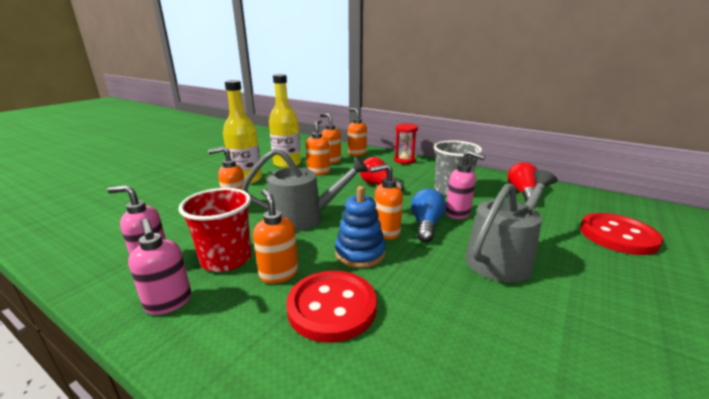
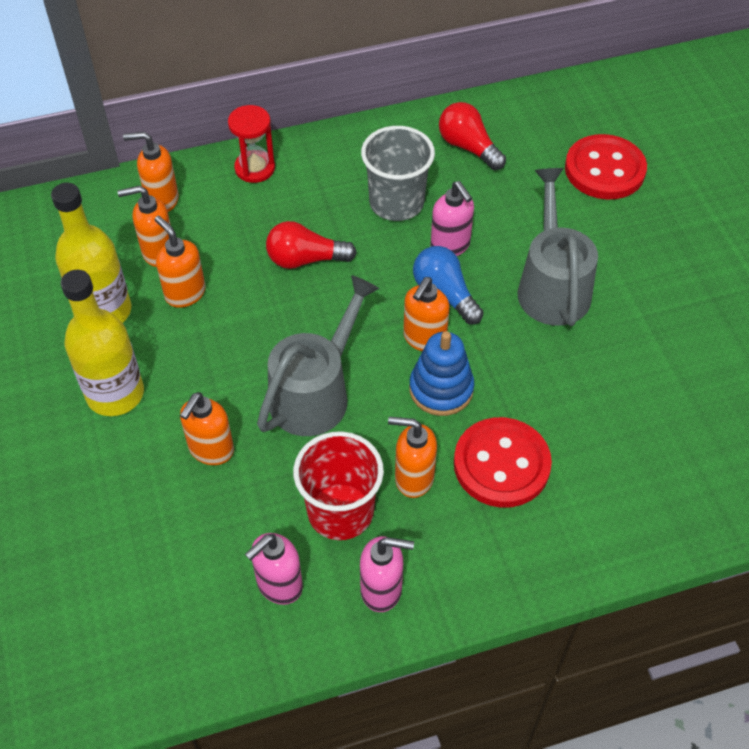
camera: 50 degrees left, 30 degrees up
pink soap dispenser [445,150,485,219] -> pink soap dispenser turned 75 degrees clockwise [430,181,474,256]

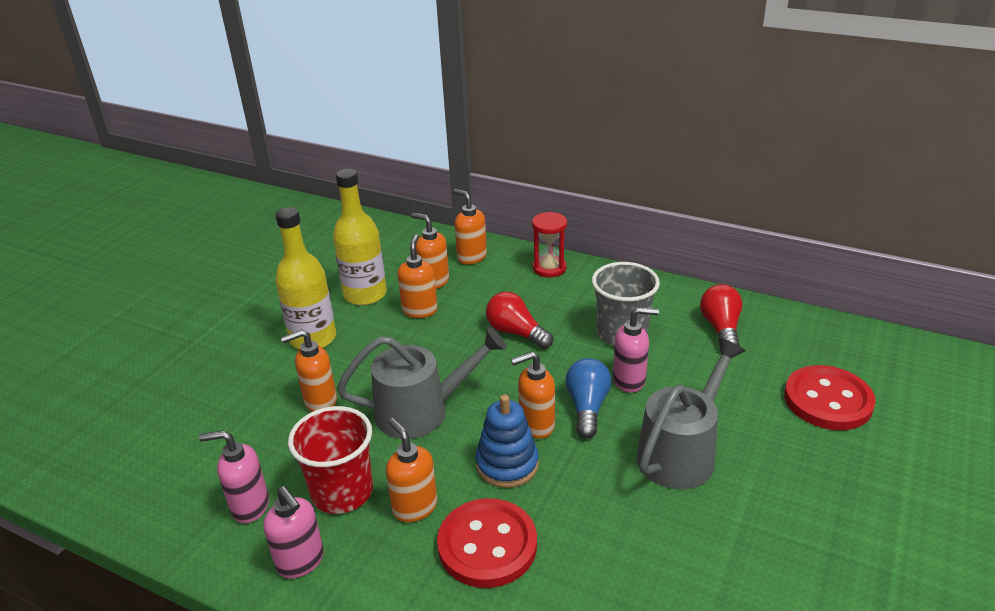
camera: 45 degrees right, 20 degrees down
pink soap dispenser [430,181,474,256] -> pink soap dispenser turned 105 degrees counterclockwise [613,307,659,393]

